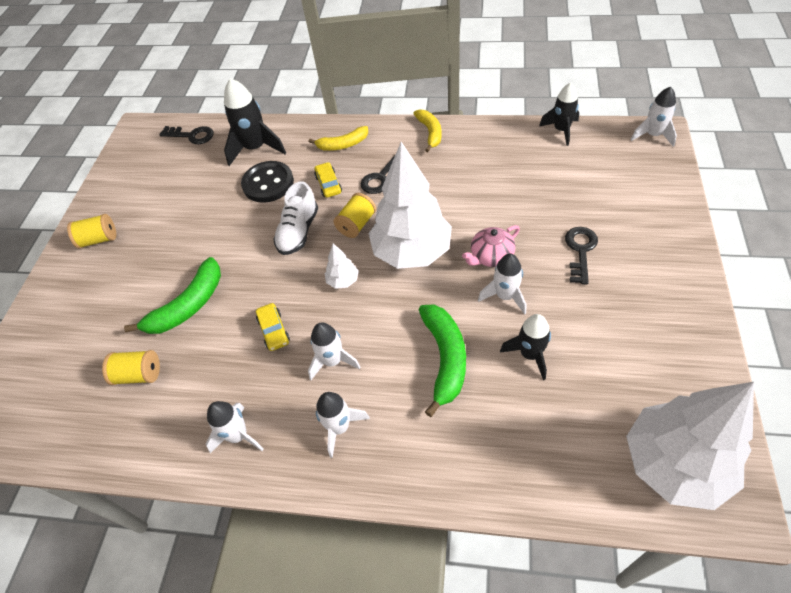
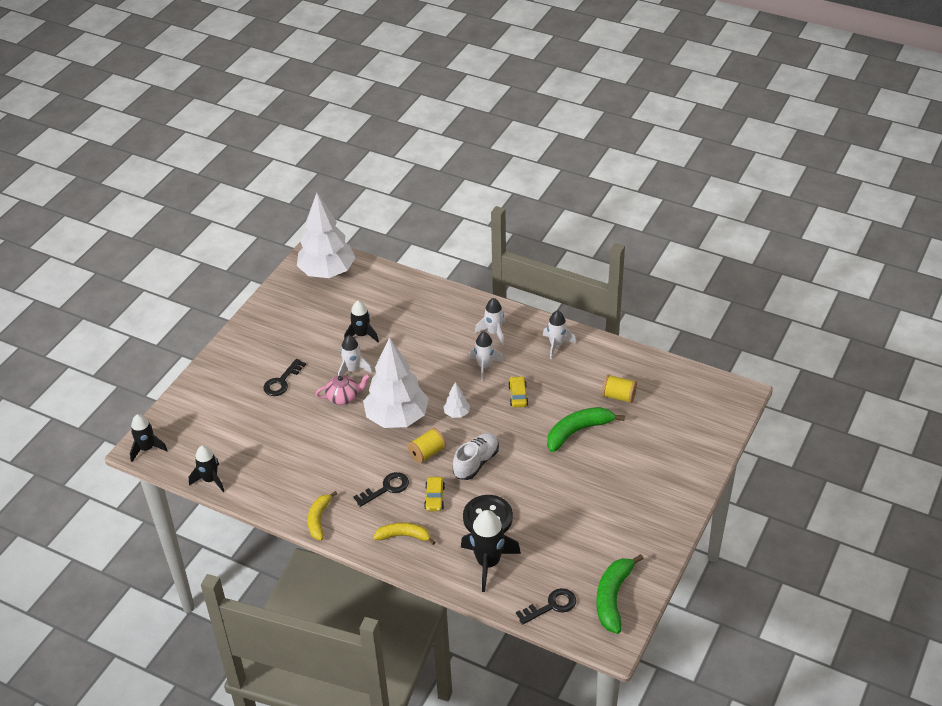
camera: 165 degrees left, 10 degrees down
yellow spool [67,214,116,249] -> none
black key [159,126,214,144] -> black key turned 120 degrees clockwise [516,588,576,625]
green banana [419,304,466,417] -> green banana moved to [596,554,644,634]
white rocket [631,87,677,147] -> black rocket [130,414,168,462]

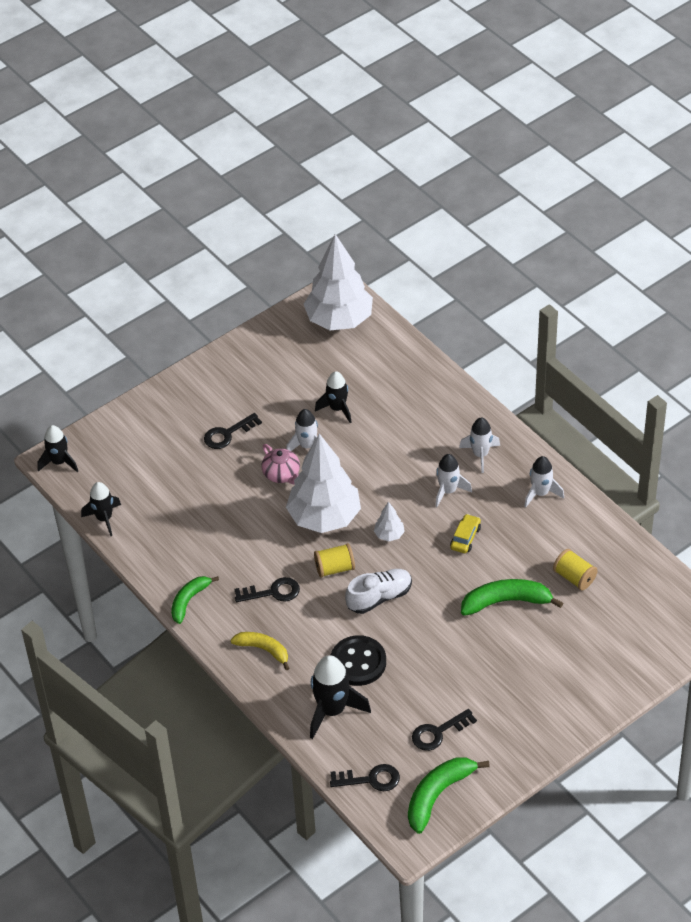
camera: 25 degrees right, 5 degrees up
yellow banana [308,491,337,540] -> green banana [171,576,219,624]
pink teapot [315,374,370,405] -> pink teapot turned 45 degrees clockwise [261,444,300,485]
yellow car [424,477,445,511] -> none
none -> black key [412,709,477,751]

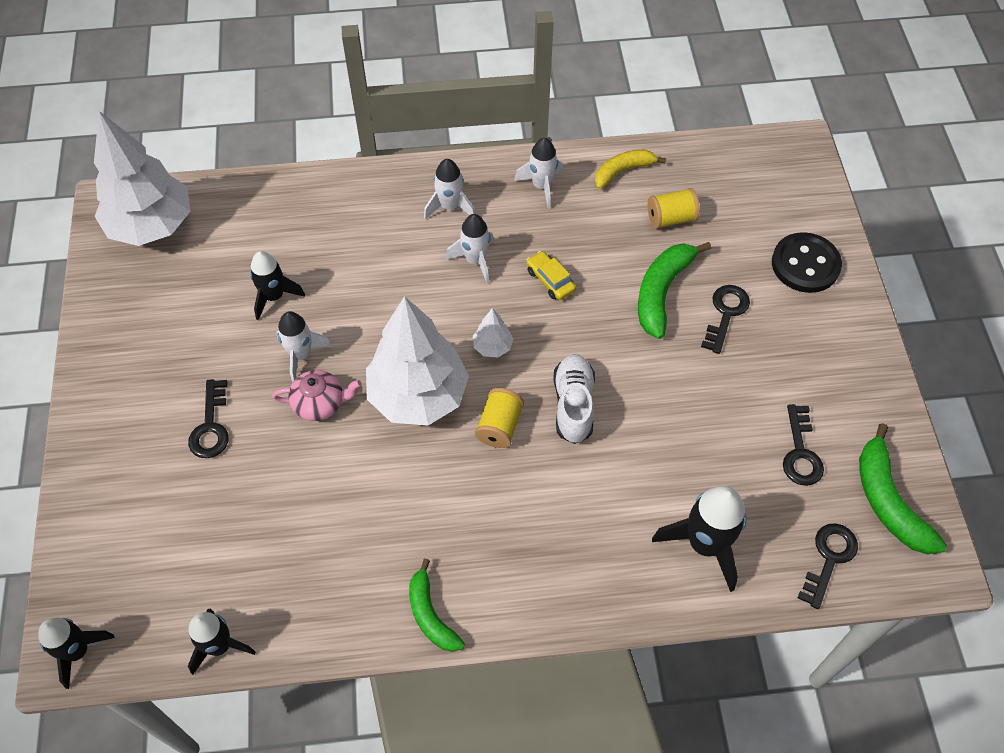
camera: 60 degrees left, 10 degrees up
yellow banana [230,632,289,670] -> yellow banana moved to [595,150,666,189]
black key [235,577,300,602] -> black key moved to [701,285,750,354]
black button [331,635,386,686] -> black button moved to [772,232,842,293]

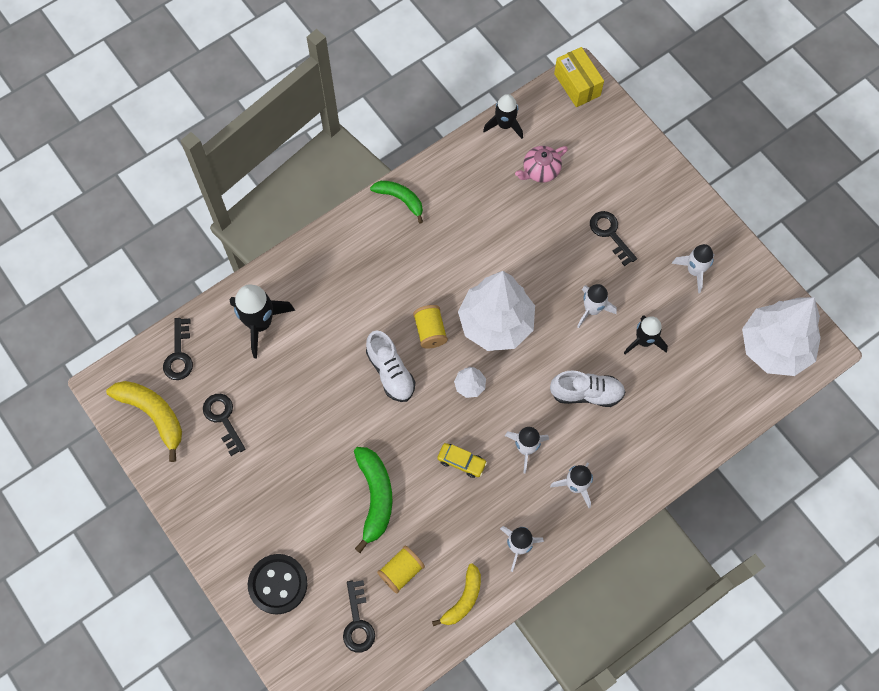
camera: 150 degrees right, 10 degrees up
black rocket [38,618,115,689] -> yellow box [554,47,604,107]
pink teapot [272,370,362,421] -> pink teapot moved to [515,146,568,183]
black key [701,285,750,354] -> black key moved to [343,580,375,653]
green banana [859,423,947,554] -> yellow banana [106,381,182,462]
none -> white shoe [550,370,626,407]
none -> white rocket [672,244,715,293]

